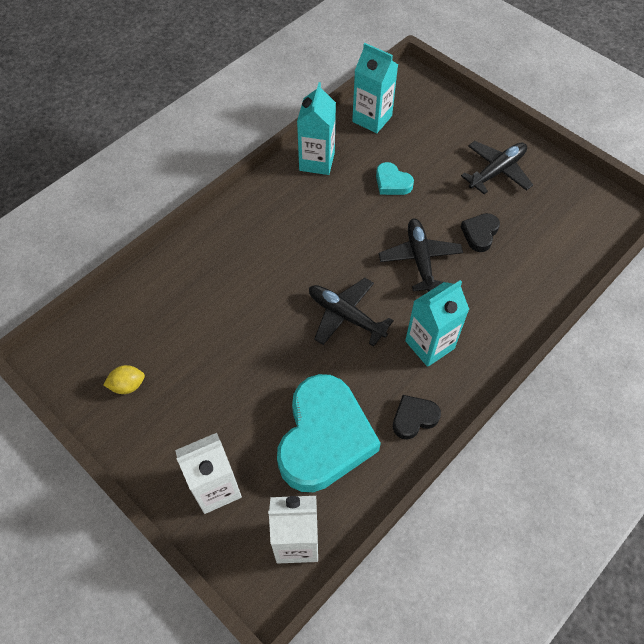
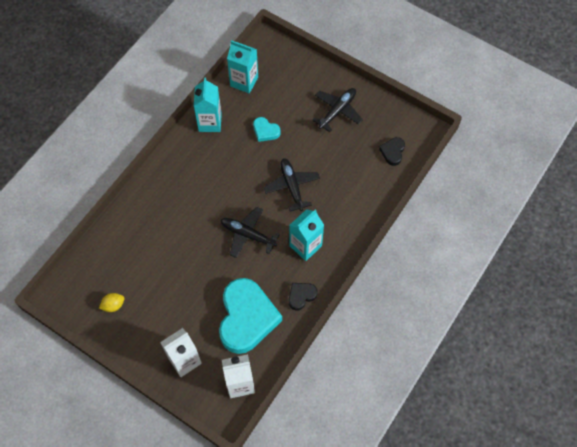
camera: 10 degrees left, 5 degrees up
black heart [461,213,500,252] -> black heart moved to [379,137,405,166]

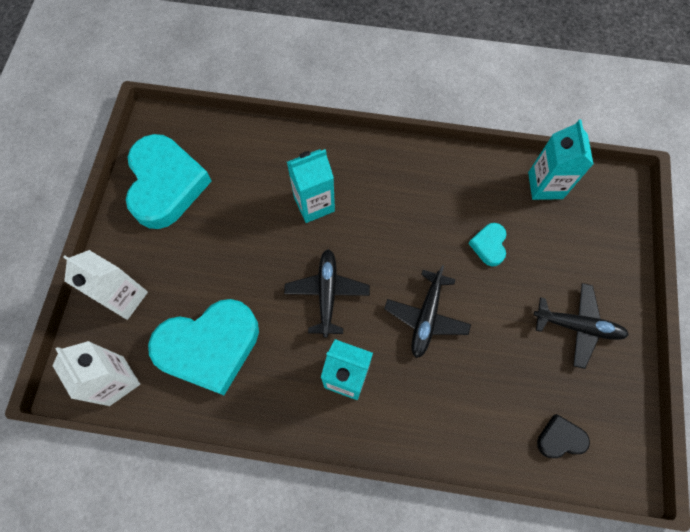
camera: 65 degrees right, 5 degrees up
yellow lemon [99,293,125,312] -> turquoise heart [126,134,212,229]
turquoise carton [194,78,222,132] -> turquoise carton moved to [287,149,335,223]
black plane [263,158,320,211] -> black plane turned 150 degrees clockwise [384,265,471,358]
black heart [289,283,318,311] -> none

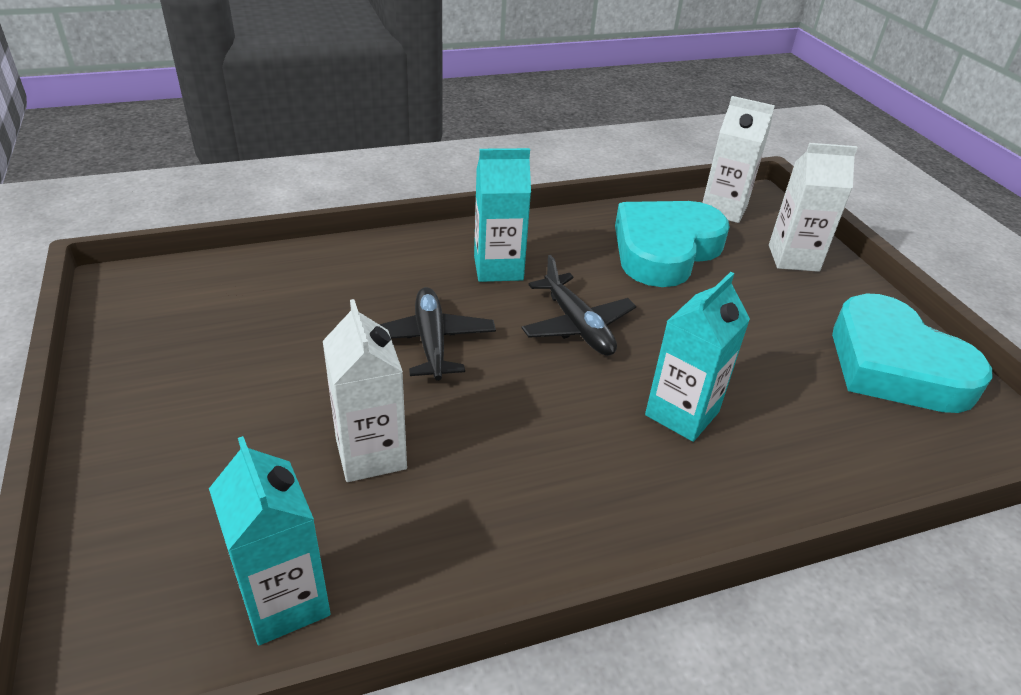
camera: 150 degrees right, 30 degrees down
turquoise heart [468,223,506,266] -> white carton [323,299,407,482]
black plane [534,283,629,369] -> none
black heart [537,414,590,458] -> none

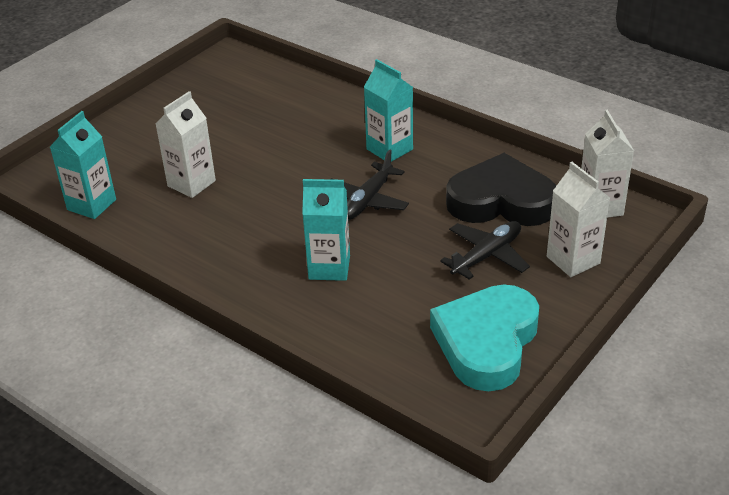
camera: 60 degrees right, 0 degrees up
black plane [379,287,496,380] -> black plane moved to [440,221,530,280]
turquoise heart [615,201,730,287] -> black heart [446,153,556,226]

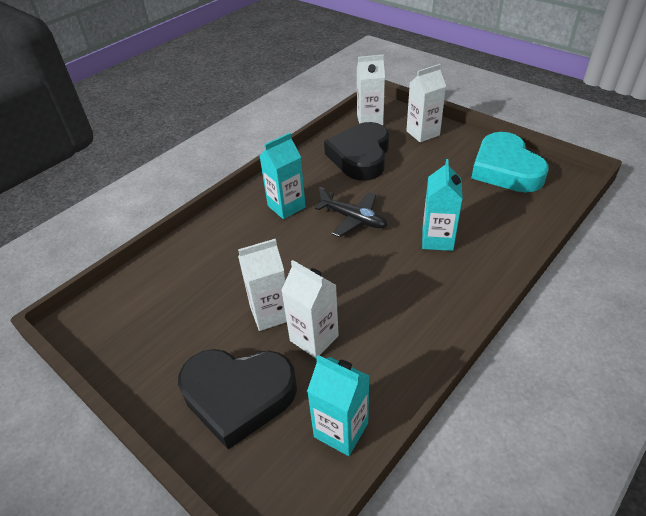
camera: 85 degrees left, 5 degrees up
turquoise heart [430,284,539,391] -> turquoise heart turned 45 degrees clockwise [471,132,549,192]
black plane [440,221,530,280] -> none
none -> black heart [178,349,297,450]
none -> white carton [238,239,287,331]

